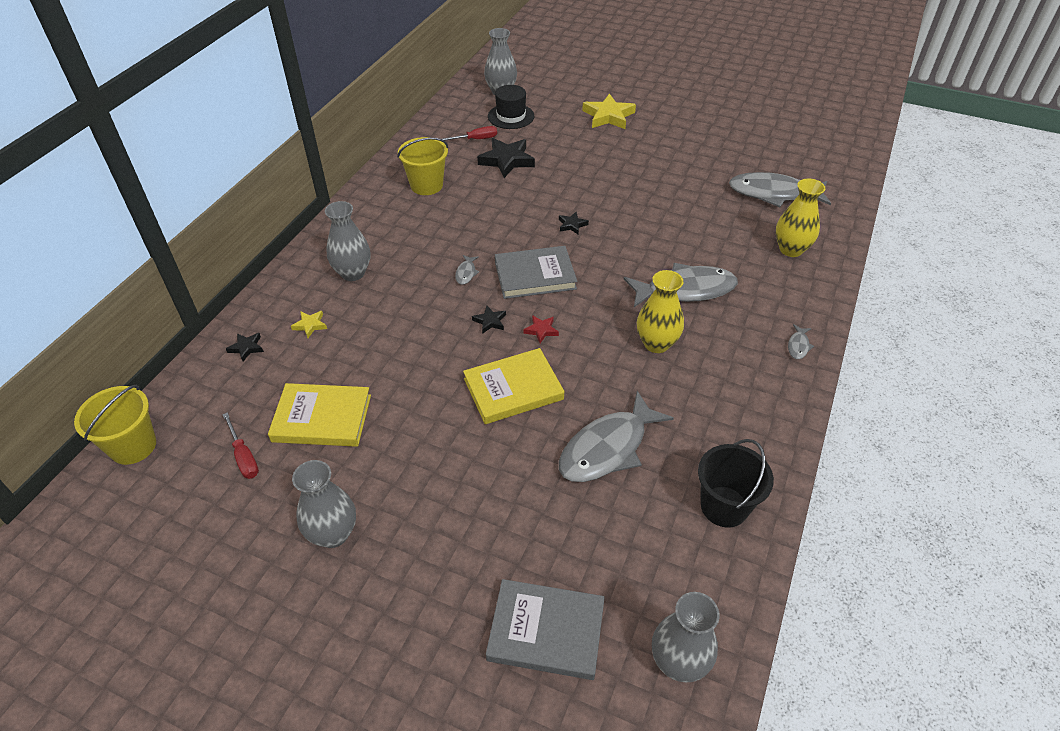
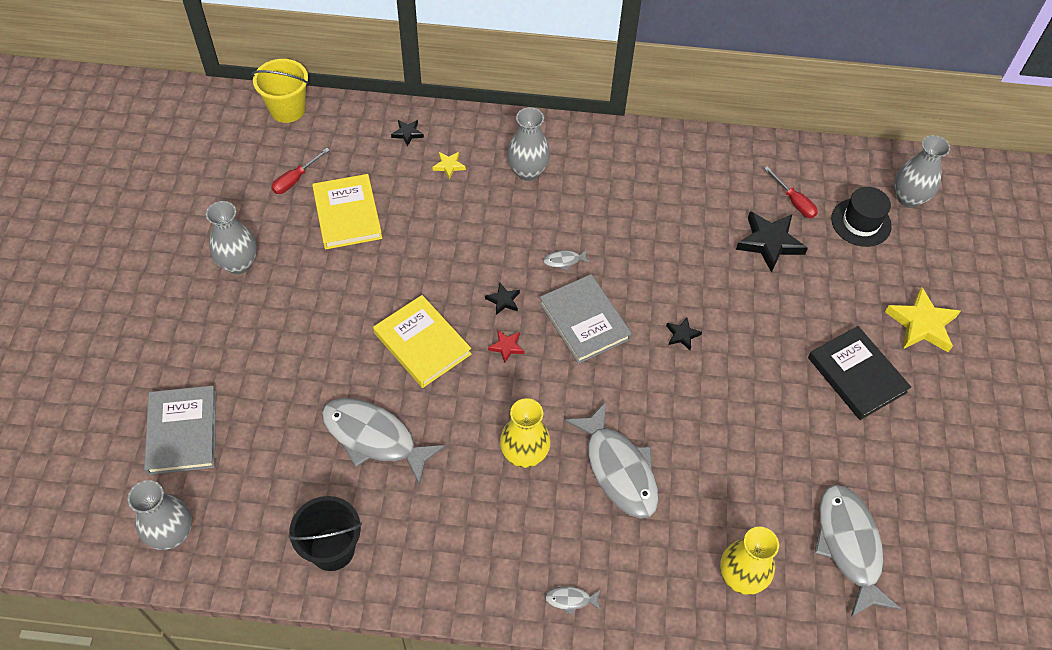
camera: 70 degrees right, 10 degrees up
yellow bucket [397,137,448,195] -> none
none -> black book [808,326,911,420]

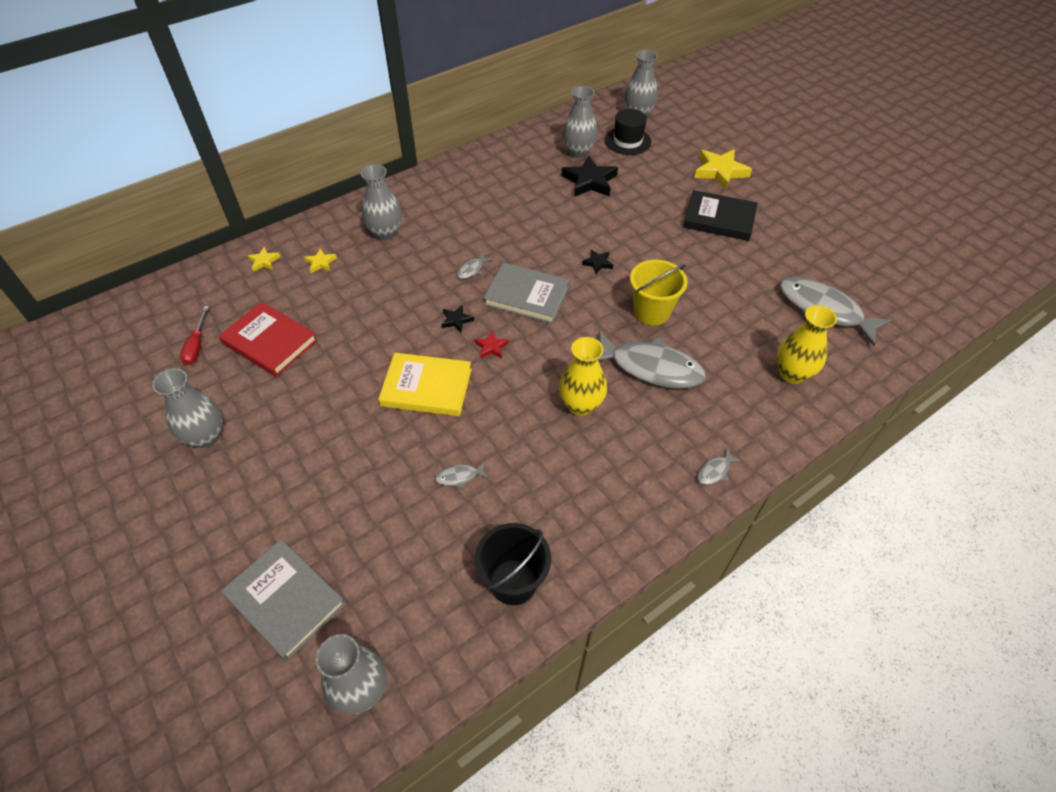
camera: 40 degrees left, 5 degrees down
yellow bucket [252,59,308,123] -> yellow bucket moved to [630,260,688,325]
yellow book [312,174,382,249] -> red book [219,302,318,377]
grey fish [322,398,446,486] -> grey fish [435,462,489,489], size x0.40
black star [391,120,424,147] -> yellow star [247,247,280,272]
red screwdriver [764,167,818,218] -> grey vase [562,86,598,158]

